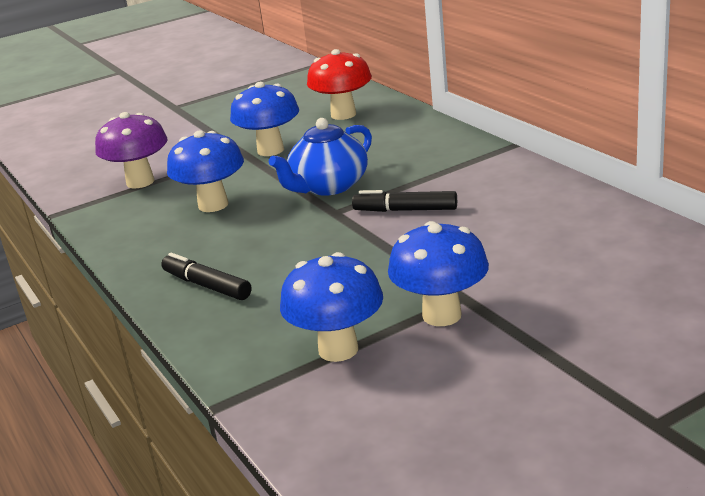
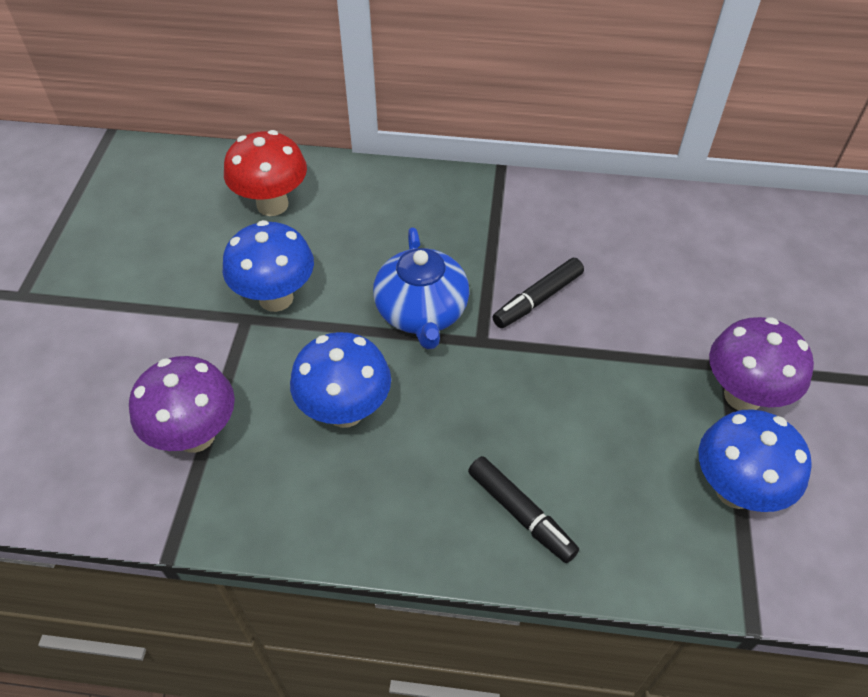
camera: 55 degrees left, 25 degrees up
black marker [161,253,251,300] -> black marker turned 120 degrees counterclockwise [468,456,579,563]
blue mushroom [388,221,489,326] -> purple mushroom [709,317,814,410]

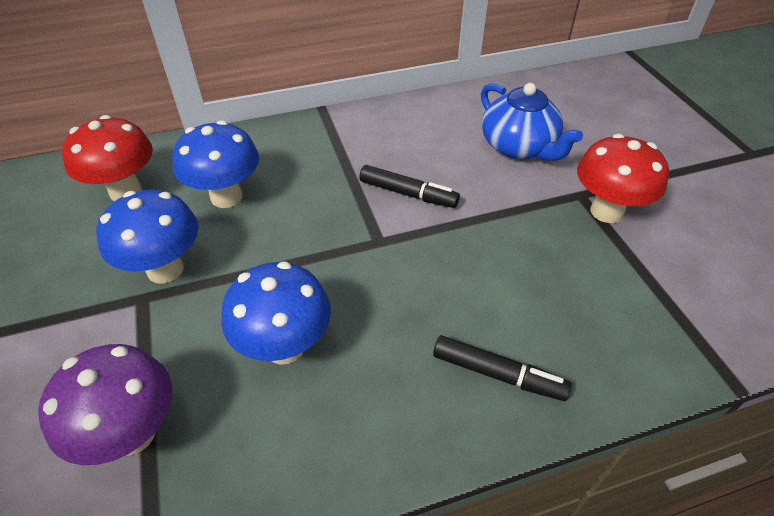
camera: 25 degrees left, 5 degrees down
blue teapot [373,227,469,349] -> blue teapot moved to [481,83,583,161]
black marker [493,258,584,328] -> black marker turned 90 degrees counterclockwise [359,165,460,208]
blue mushroom [699,409,812,512] -> blue mushroom moved to [172,120,259,208]
purple mushroom [709,317,814,410] -> red mushroom [577,134,669,223]

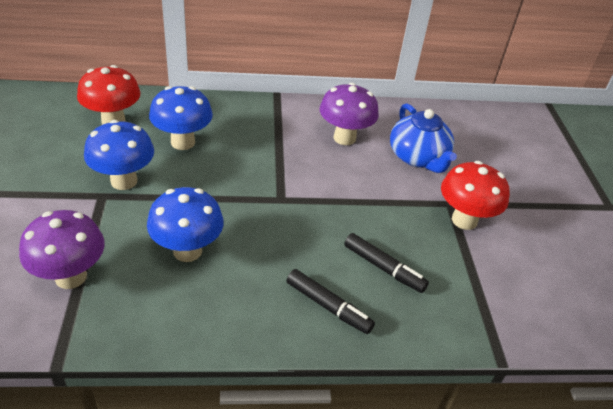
camera: 10 degrees right, 5 degrees down
black marker [359,165,460,208] -> black marker moved to [344,233,429,293]
none -> purple mushroom [320,83,379,145]

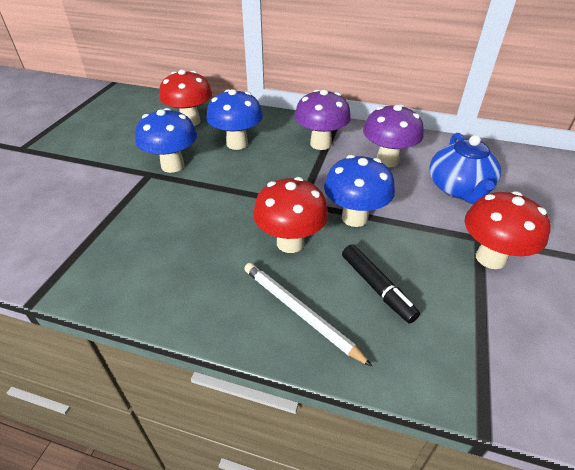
camera: 25 degrees right, 0 degrees up
purple mushroom [19,210,104,289] -> purple mushroom moved to [294,89,351,150]
blue mushroom [147,187,224,262] -> blue mushroom moved to [324,155,395,227]
black marker [286,269,375,334] -> white pencil [244,263,373,367]
none -> red mushroom [253,177,329,253]

